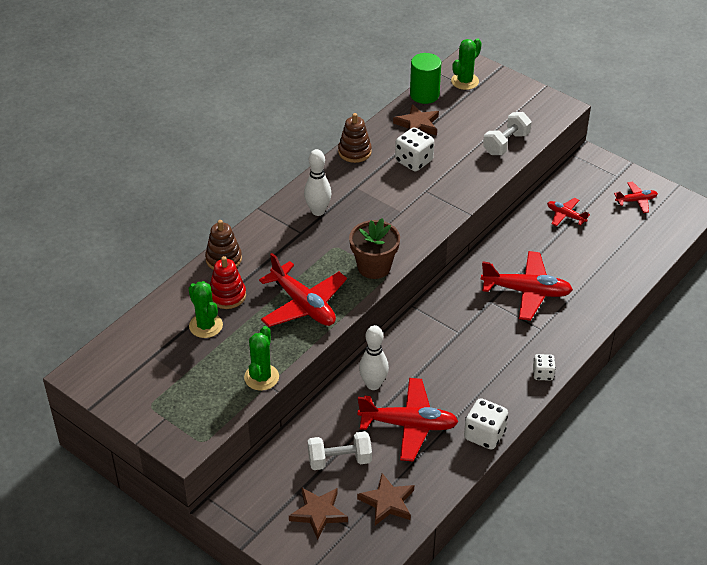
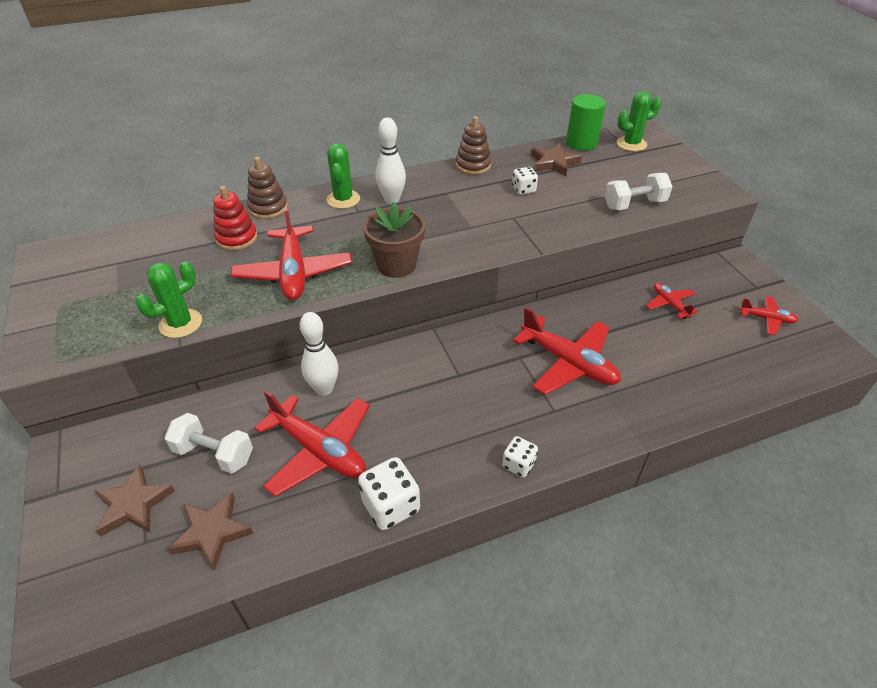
camera: 30 degrees right, 0 degrees up
green cactus [188,281,223,338] -> green cactus moved to [326,143,360,209]
white dice [395,127,434,172] -> white dice [512,167,538,195], size x0.61

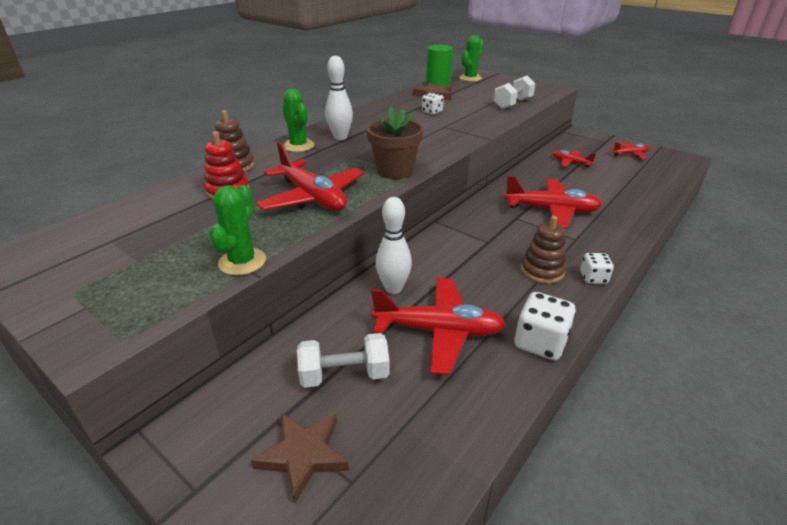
camera: 30 degrees left, 10 degrees down
brown star [168,492,254,571] -> none
brown stacking toy [456,116,491,175] -> brown stacking toy moved to [521,216,567,284]

